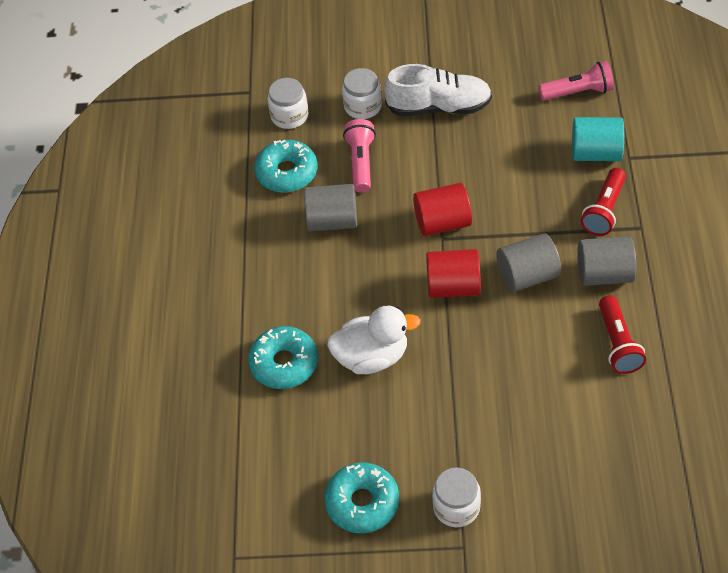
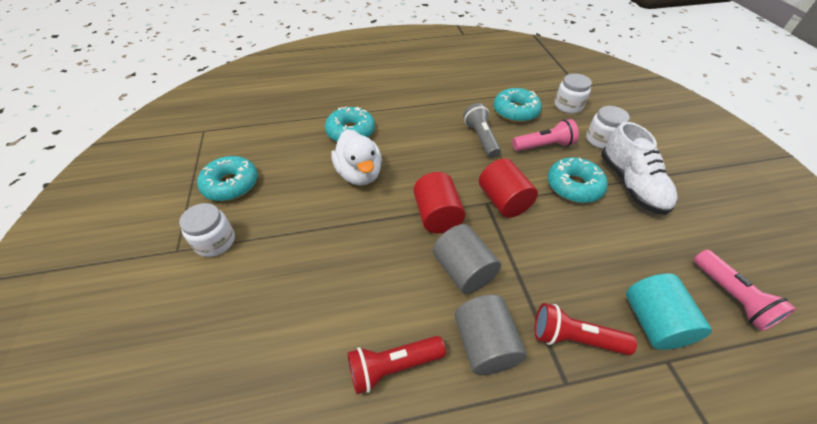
camera: 75 degrees right, 5 degrees down
grey cylinder [304,184,357,231] -> grey flashlight [463,103,501,158]
none -> turquoise donut [548,157,608,203]

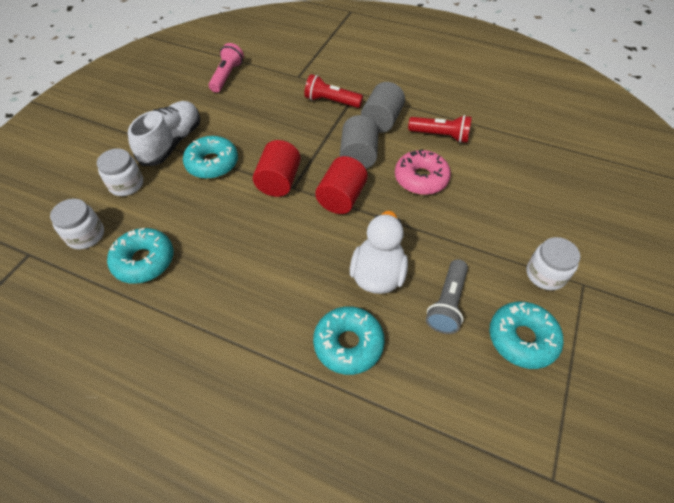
camera: 145 degrees left, 5 degrees up
grey flashlight [463,103,501,158] -> grey flashlight moved to [426,259,468,334]
pink flashlight [512,119,579,151] -> none
red flashlight [534,303,637,355] -> red flashlight turned 150 degrees clockwise [304,74,363,108]
turquoise cylinder [626,274,712,350] -> none
none -> pink donut [395,149,451,195]

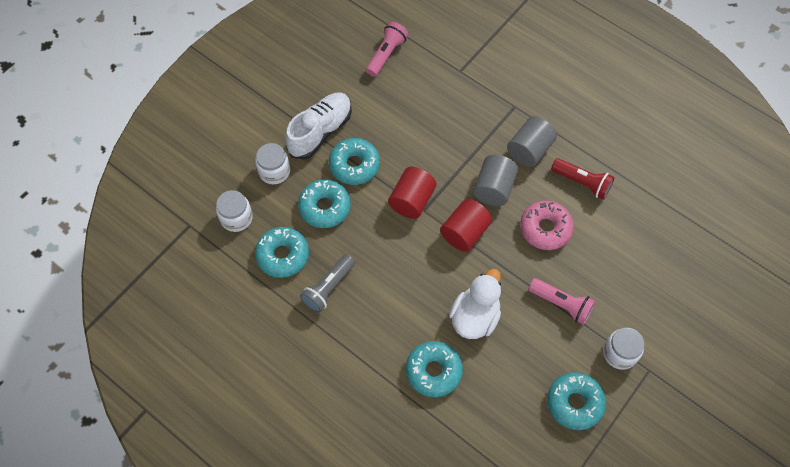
camera: 15 degrees right, 10 degrees up
red flashlight [304,74,363,108] -> none
grey flashlight [426,259,468,334] -> grey flashlight moved to [300,254,355,313]
none -> turquoise donut [298,179,351,228]
none -> pink flashlight [528,278,596,325]

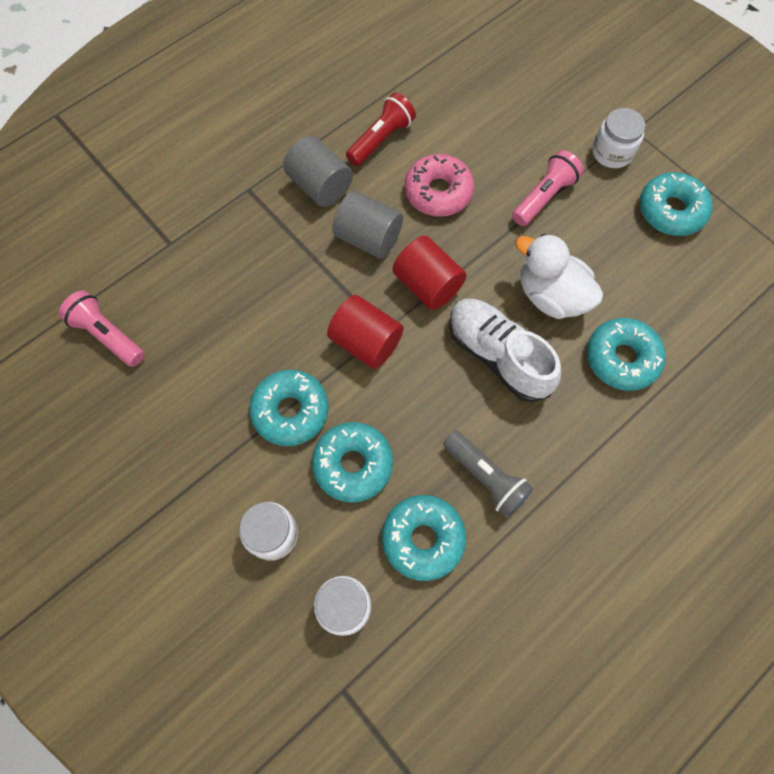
camera: 80 degrees left, 5 degrees up
white shoe [285,92,352,159] -> white shoe moved to [449,298,561,403]

